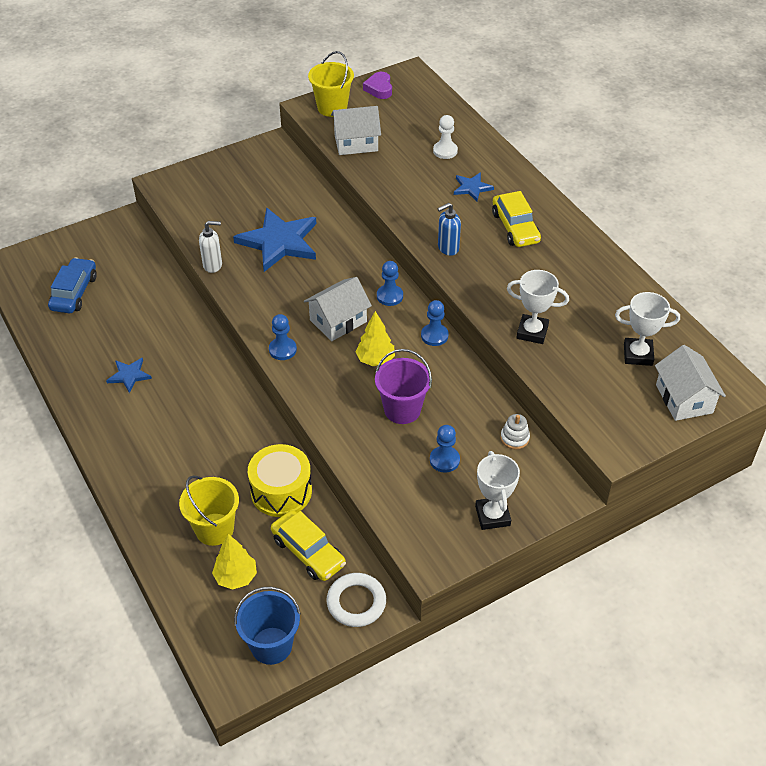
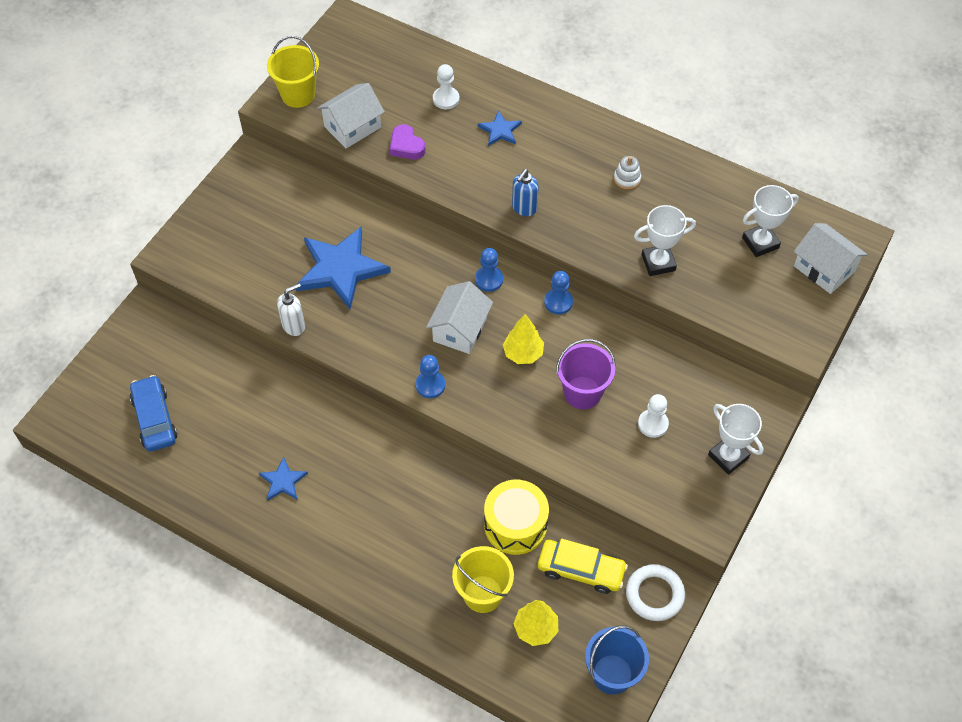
camera: 30 degrees left, 10 degrees up
purple heart [363,72,392,99] -> purple heart moved to [390,124,425,160]
blue pawn [430,425,460,473] -> white pawn [638,394,669,438]
yellow car [492,191,541,247] -> none
white stacking toy [500,414,530,449] -> white stacking toy moved to [614,156,641,189]

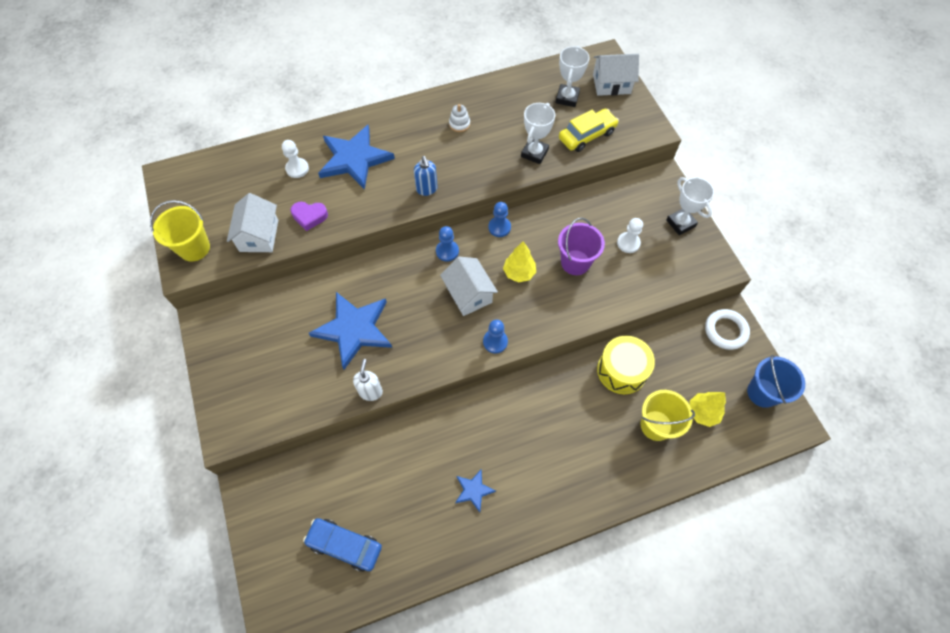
camera: 50 degrees left, 5 degrees up
blue star [478,110,522,146] -> blue star [318,125,395,190], size x2.08
yellow car [538,539,628,594] -> yellow car moved to [559,109,619,152]
white trophy [708,404,764,475] -> white trophy turned 60 degrees clockwise [666,177,714,235]

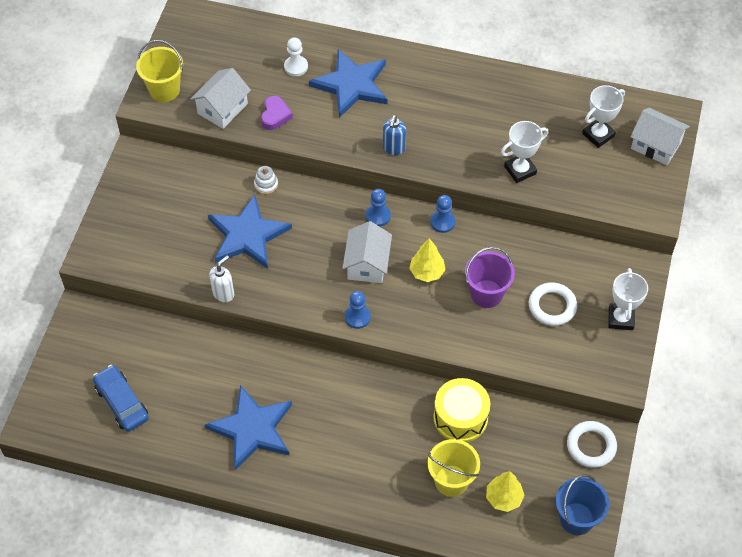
camera: 35 degrees right, 5 degrees down
purple heart [291,202,328,231] -> purple heart turned 120 degrees counterclockwise [261,96,293,130]
white stacking toy [449,104,470,132] -> white stacking toy moved to [254,166,278,195]
blue star [455,469,496,512] -> blue star [205,385,292,470], size x2.08
yellow car [559,109,619,152] -> none
white pawn [617,218,643,253] -> white ring [529,282,577,326]

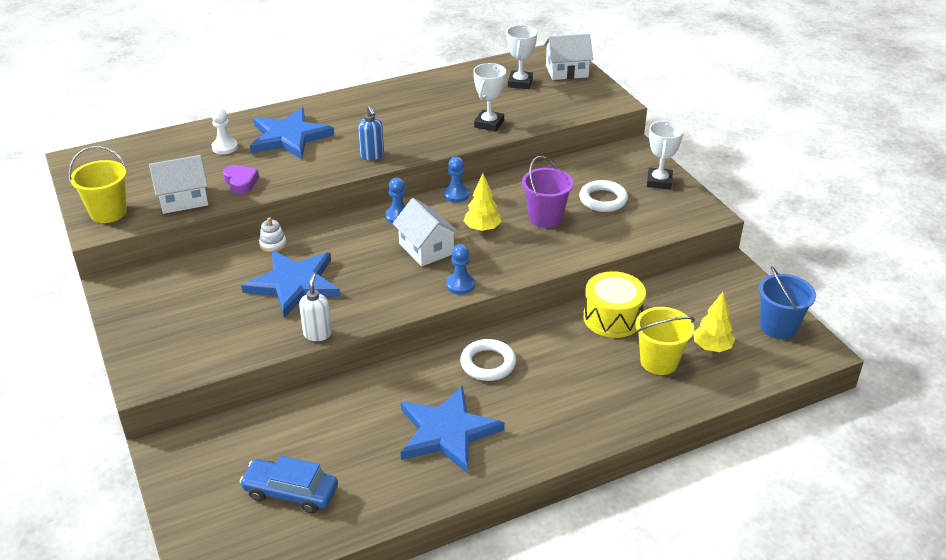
camera: 40 degrees left, 20 degrees down
white house [190,68,251,129] -> white house turned 75 degrees clockwise [149,155,209,214]
white ring [567,421,617,468] -> white ring moved to [460,339,516,381]
white trophy [608,268,648,330] -> white trophy turned 45 degrees clockwise [647,121,684,190]

